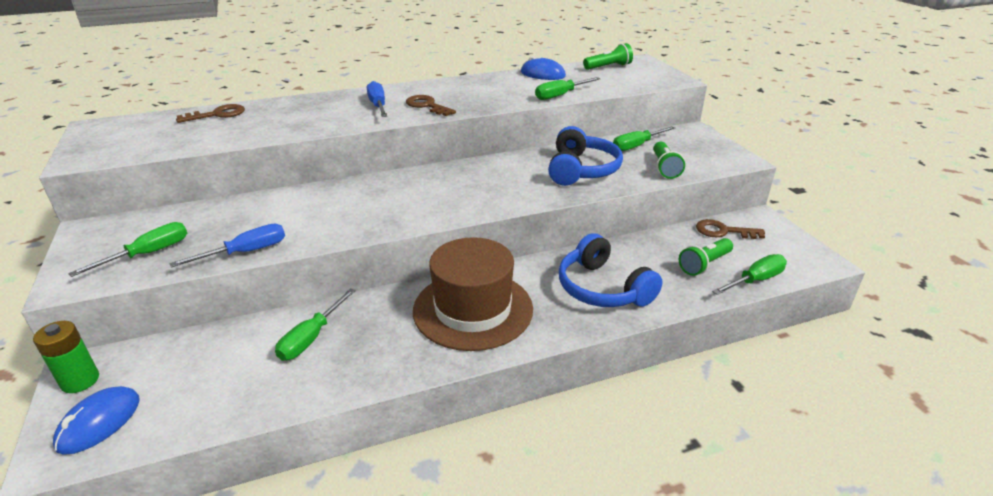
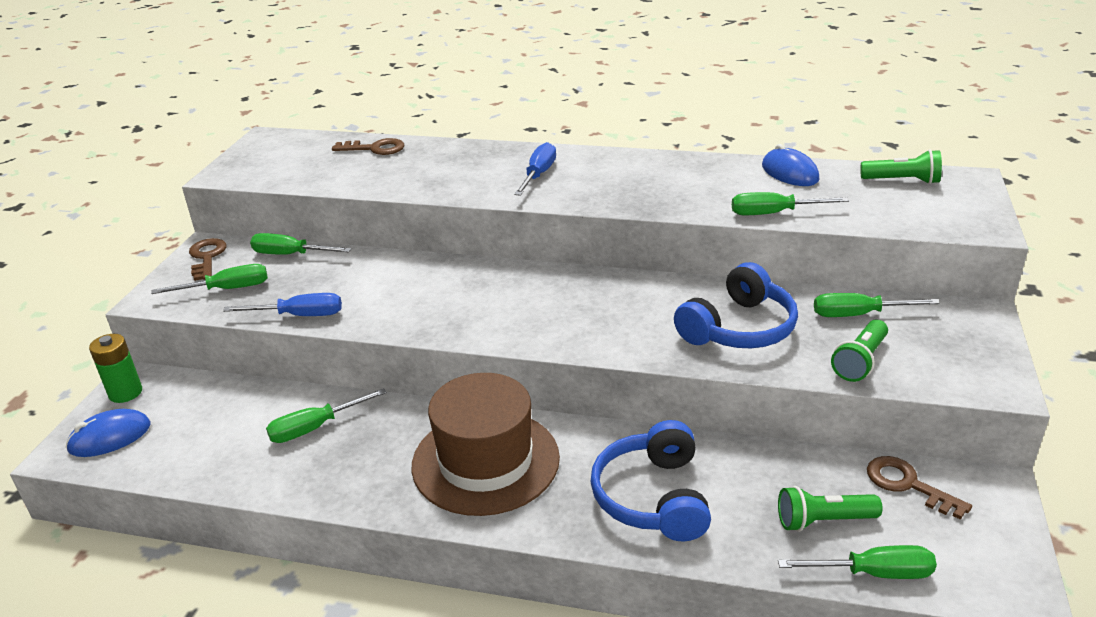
camera: 35 degrees right, 0 degrees up
brown key [406,95,456,116] -> brown key moved to [189,238,226,281]
none -> green screwdriver [250,233,351,255]

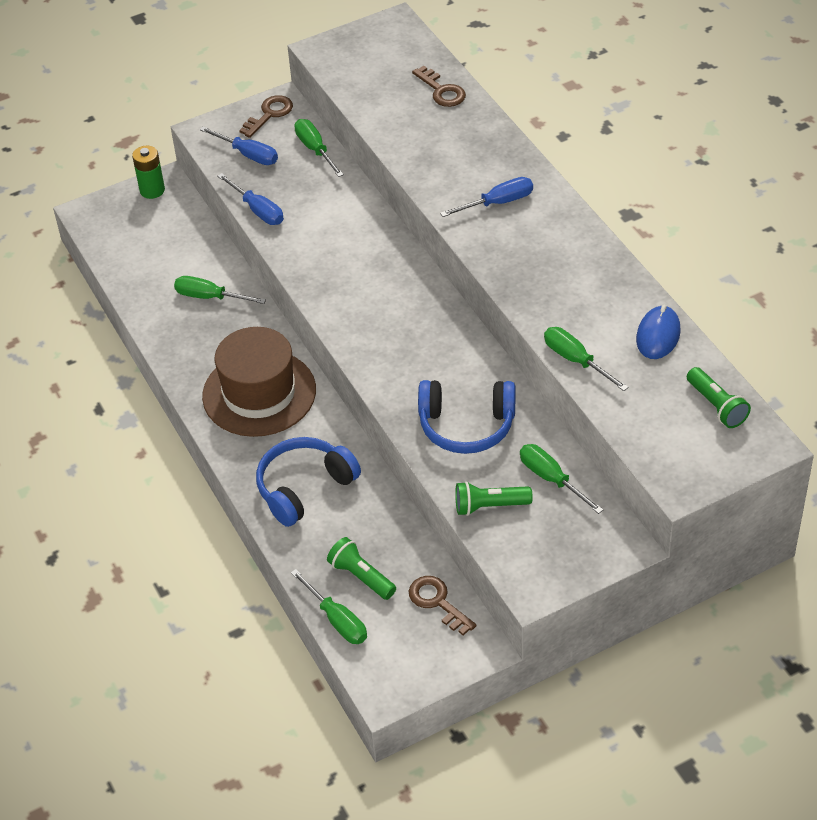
camera: 50 degrees right, 15 degrees up
blue mouse [66,409,150,457] -> none
green screwdriver [151,264,268,294] -> blue screwdriver [200,126,278,165]
brown key [867,456,972,520] -> brown key turned 45 degrees counterclockwise [409,576,476,635]

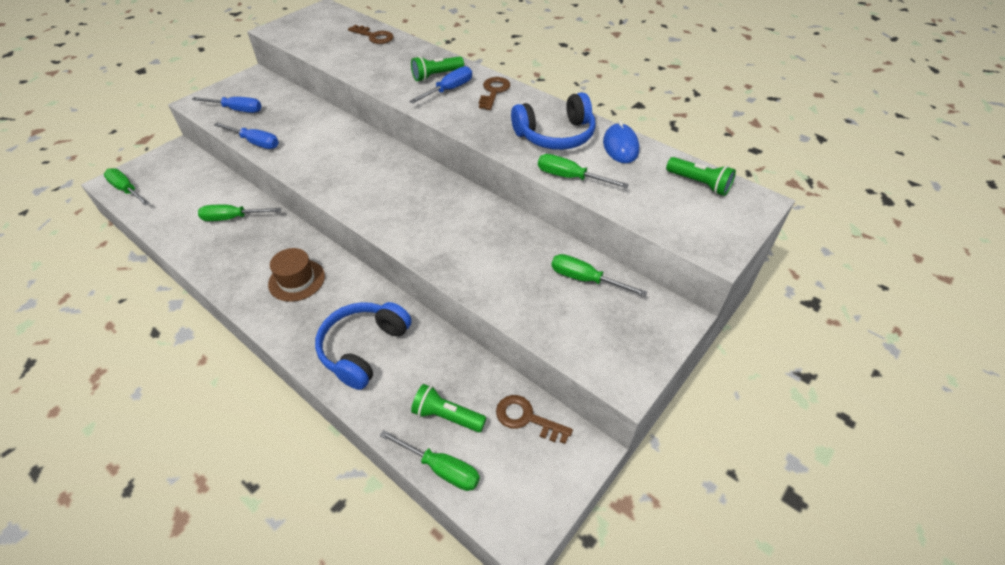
camera: 25 degrees left, 0 degrees up
green battery [132,146,165,199] -> none
brown hat [202,327,316,437] -> brown hat [268,248,325,302], size x0.56
brown key [239,95,293,138] -> brown key moved to [479,77,510,110]
green screwdriver [294,119,344,177] -> green screwdriver moved to [104,168,150,206]
blue headphones [418,380,515,454] -> blue headphones moved to [511,92,596,150]
green flashlight [455,481,533,516] -> green flashlight moved to [411,56,464,81]

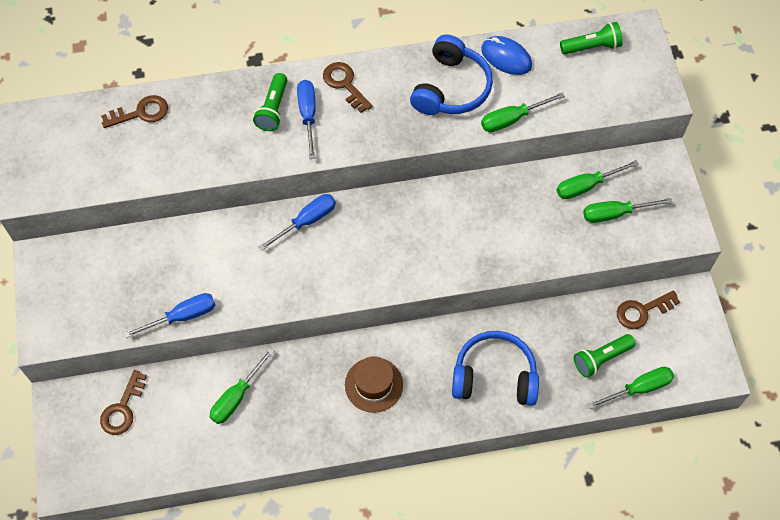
camera: 50 degrees left, 15 degrees up
green screwdriver [104,168,150,206] -> green screwdriver moved to [583,198,673,223]
blue screwdriver [192,97,261,113] -> blue screwdriver moved to [259,194,336,251]
blue headphones [315,302,412,390] -> blue headphones turned 120 degrees clockwise [452,331,539,406]
none -> brown key [100,370,147,435]

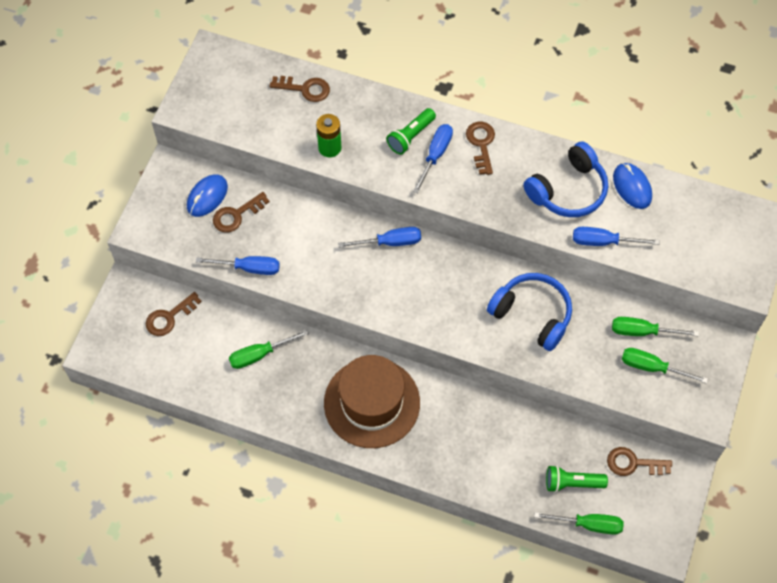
camera: 30 degrees right, 0 degrees up
brown hat [345,356,403,413] -> brown hat [324,355,420,448], size x1.80
blue headphones [452,331,539,406] -> blue headphones moved to [487,273,572,351]
green screwdriver [481,92,565,132] -> blue screwdriver [573,227,659,246]
green flashlight [560,22,623,55] -> none
none -> blue mouse [187,175,228,217]
none -> brown key [213,192,269,232]
none -> green battery [316,114,342,158]

